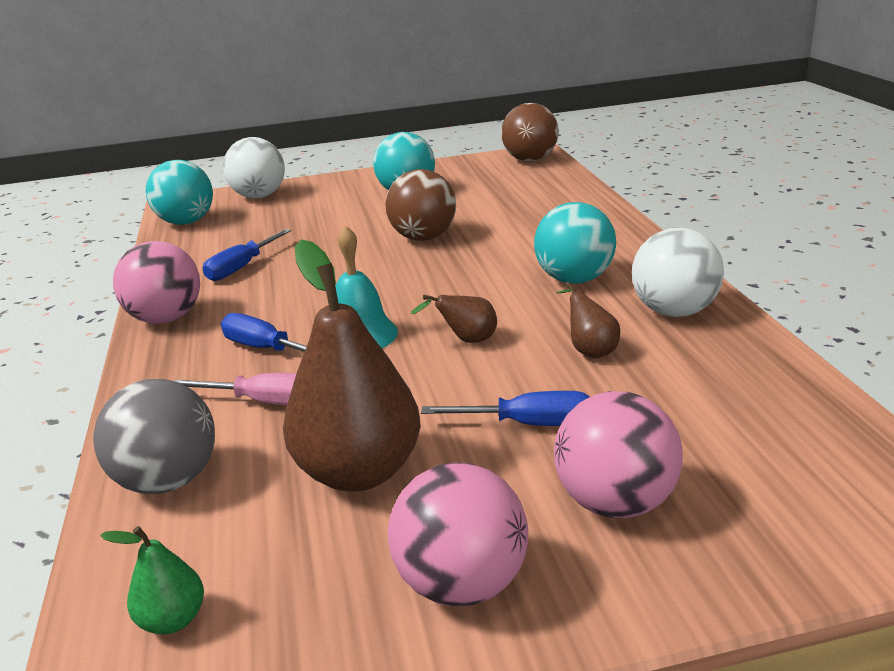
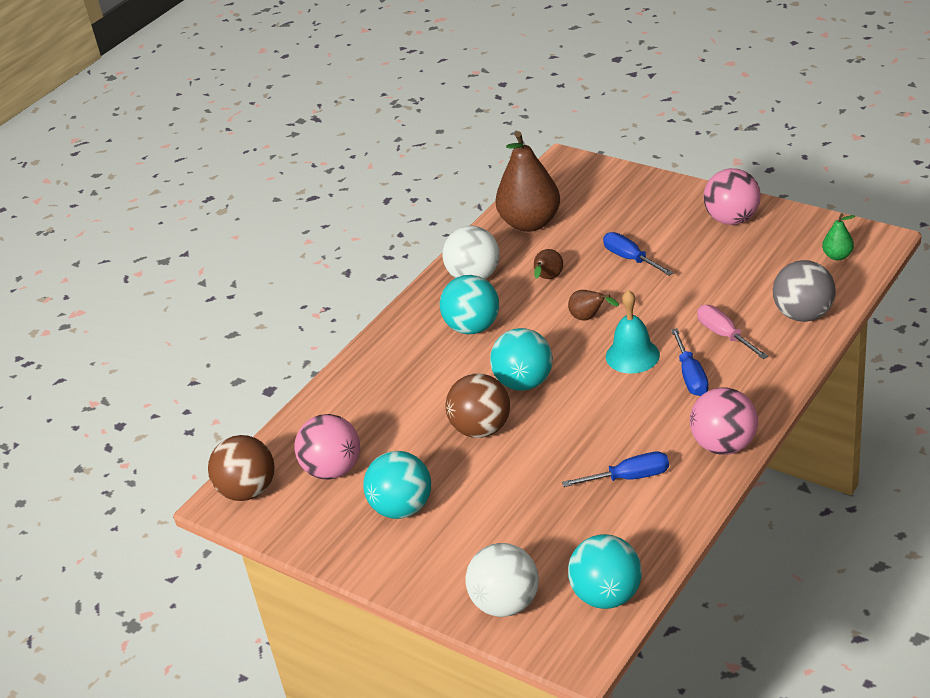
camera: 130 degrees left, 10 degrees up
brown pear [283,239,421,492] -> brown pear moved to [495,131,560,232]
pink ball [554,391,683,518] -> pink ball moved to [294,414,360,480]
none -> turquoise ball [490,328,553,391]

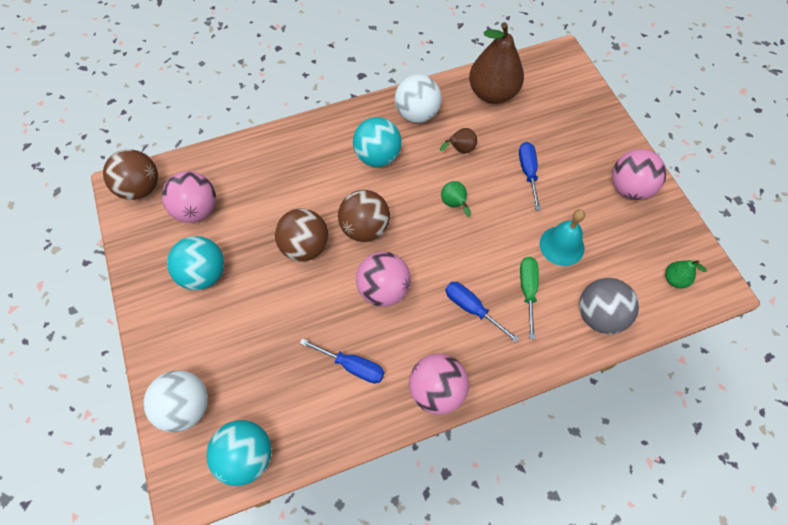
camera: 30 degrees right, 25 degrees up
turquoise ball [490,328,553,391] -> brown ball [338,190,390,242]
brown pear [568,290,619,321] -> green pear [441,181,471,217]
turquoise bell [606,290,660,374] -> turquoise bell moved to [539,209,585,266]
blue screwdriver [671,328,708,396] -> blue screwdriver turned 105 degrees clockwise [445,282,519,342]
pink screwdriver [697,305,768,359] -> green screwdriver [520,257,539,339]
none -> pink ball [356,252,411,307]

